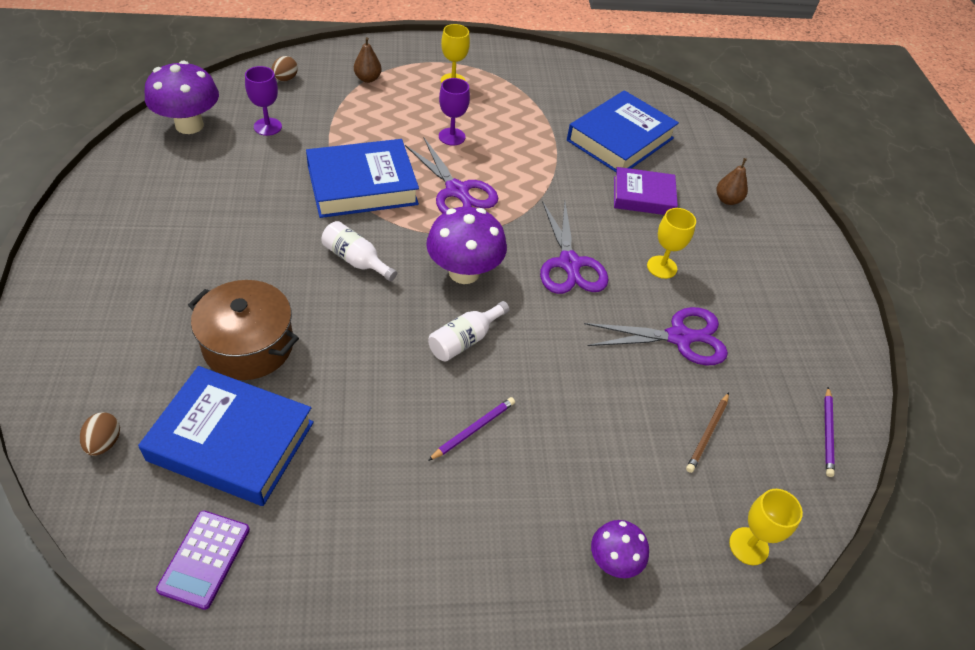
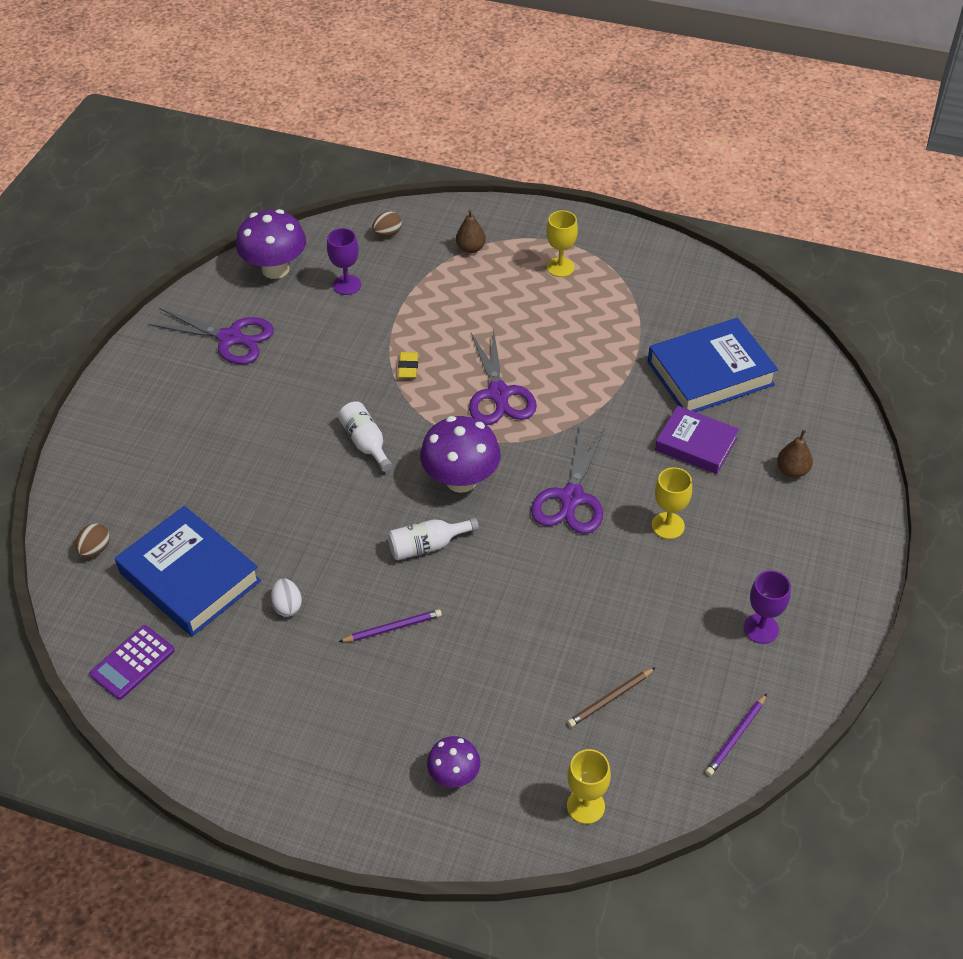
camera: 30 degrees right, 0 degrees up
brown pot [188,280,299,380] -> none
blue book [306,139,419,218] -> yellow eraser [398,352,418,378]
purple goblet [439,78,470,146] -> purple goblet moved to [744,570,791,644]
purple scissors [584,307,728,366] -> purple scissors moved to [148,308,274,364]
none -> white egg [271,578,302,617]

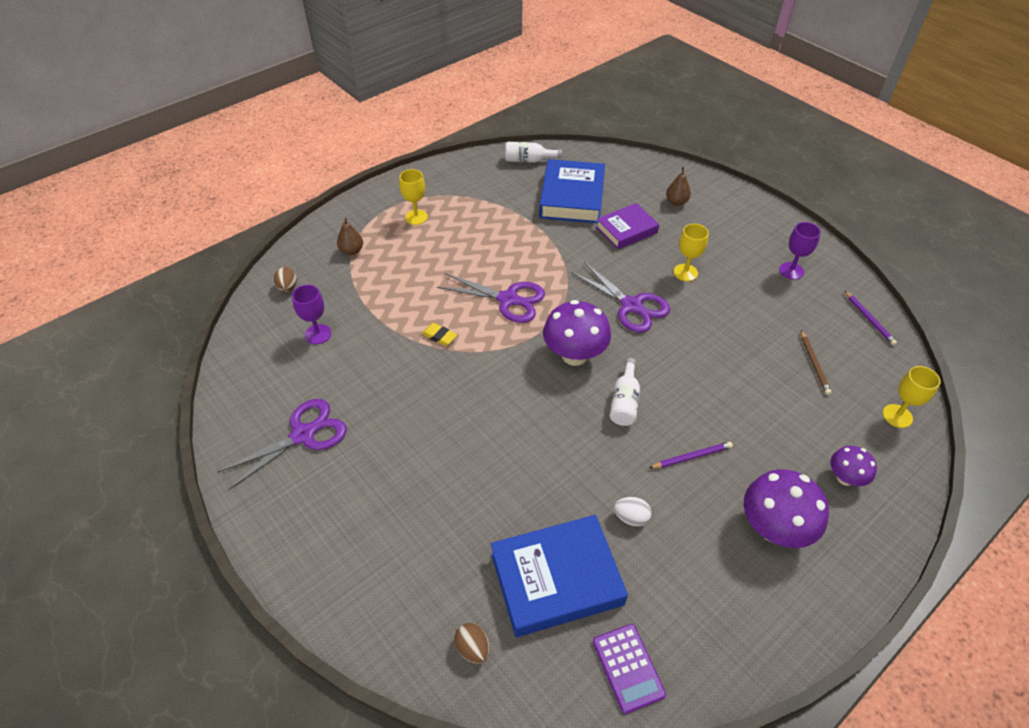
camera: 60 degrees left, 0 degrees up
purple mushroom [236,209,306,279] -> purple mushroom moved to [744,469,829,548]
white bottle [338,401,393,472] -> white bottle moved to [505,142,562,163]
purple pencil [339,609,442,642] -> purple pencil turned 60 degrees clockwise [649,442,733,468]

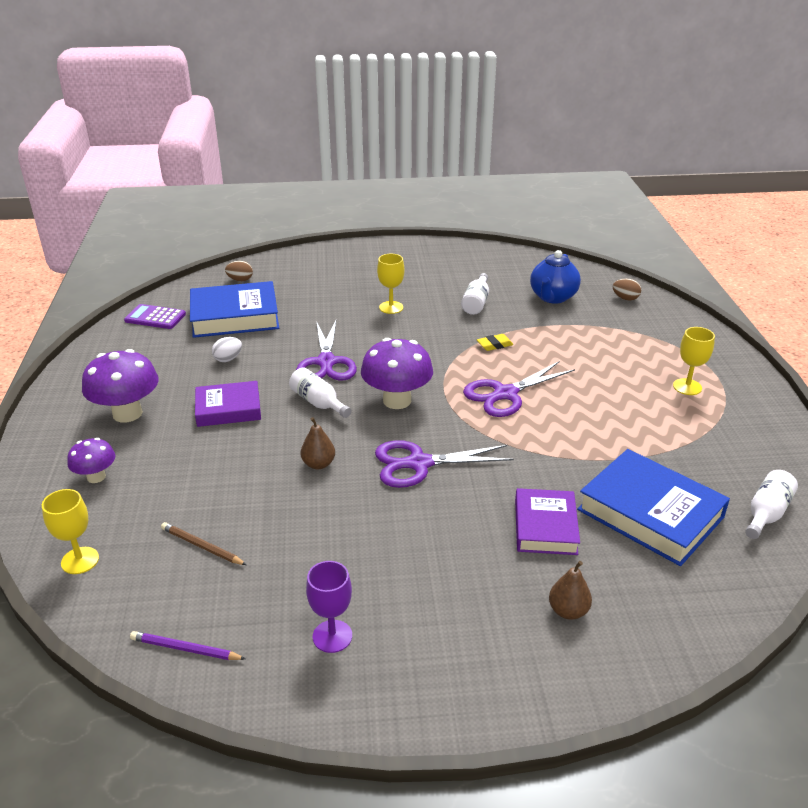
camera: 125 degrees right, 15 degrees down
purple scissors [217,399,347,490] -> purple scissors moved to [296,320,357,380]
purple goblet [292,285,331,344] -> blue teapot [530,250,581,304]
brown pear [337,217,363,255] -> brown pear moved to [301,417,335,469]
blue book [491,515,628,637] -> blue book turned 60 degrees clockwise [190,281,279,338]
purple pencil [649,442,733,468] -> purple book [195,381,261,427]
yellow goblet [674,224,709,281] -> yellow goblet moved to [377,254,404,314]
none -> white bottle [461,273,489,315]

